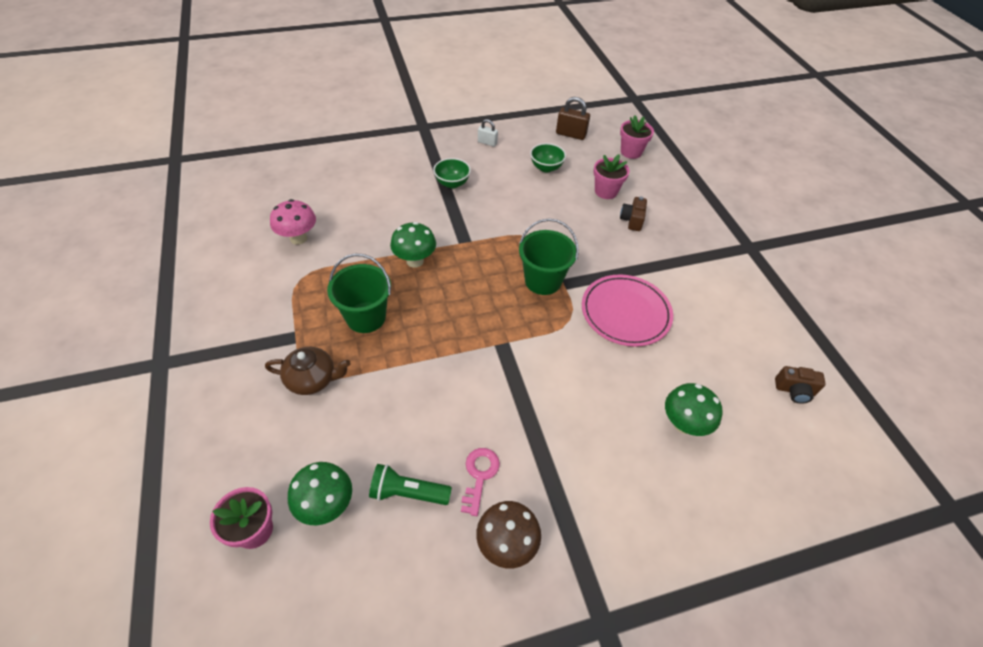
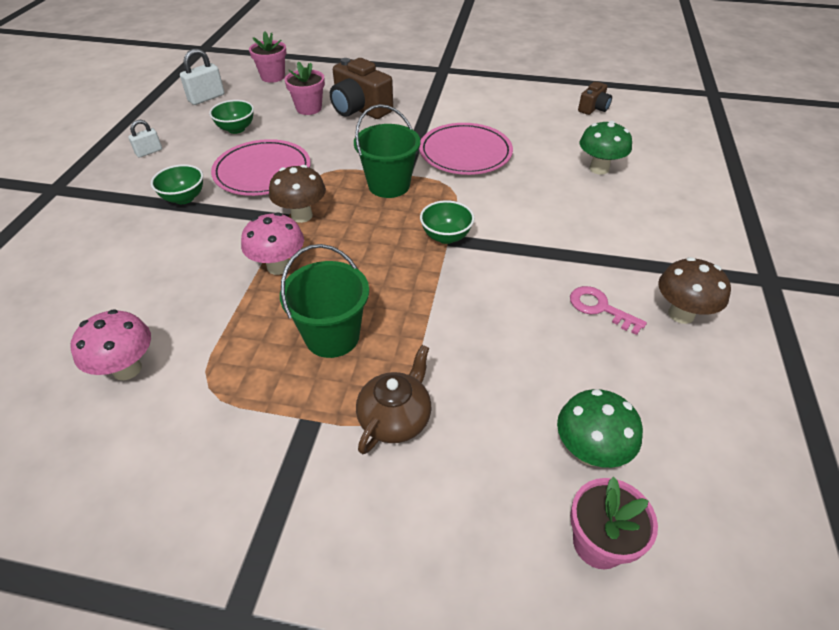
camera: 60 degrees left, 5 degrees down
green flashlight [369,464,452,505] -> none
green mushroom [390,222,436,268] -> pink mushroom [241,212,304,275]
brown padlock [556,97,590,140] -> white padlock [180,48,225,105]
brown camera [620,196,647,231] -> brown camera [330,58,393,119], size x1.86
none -> pink plate [211,139,311,196]
none -> brown mushroom [269,165,326,223]
none -> green bowl [420,200,474,244]

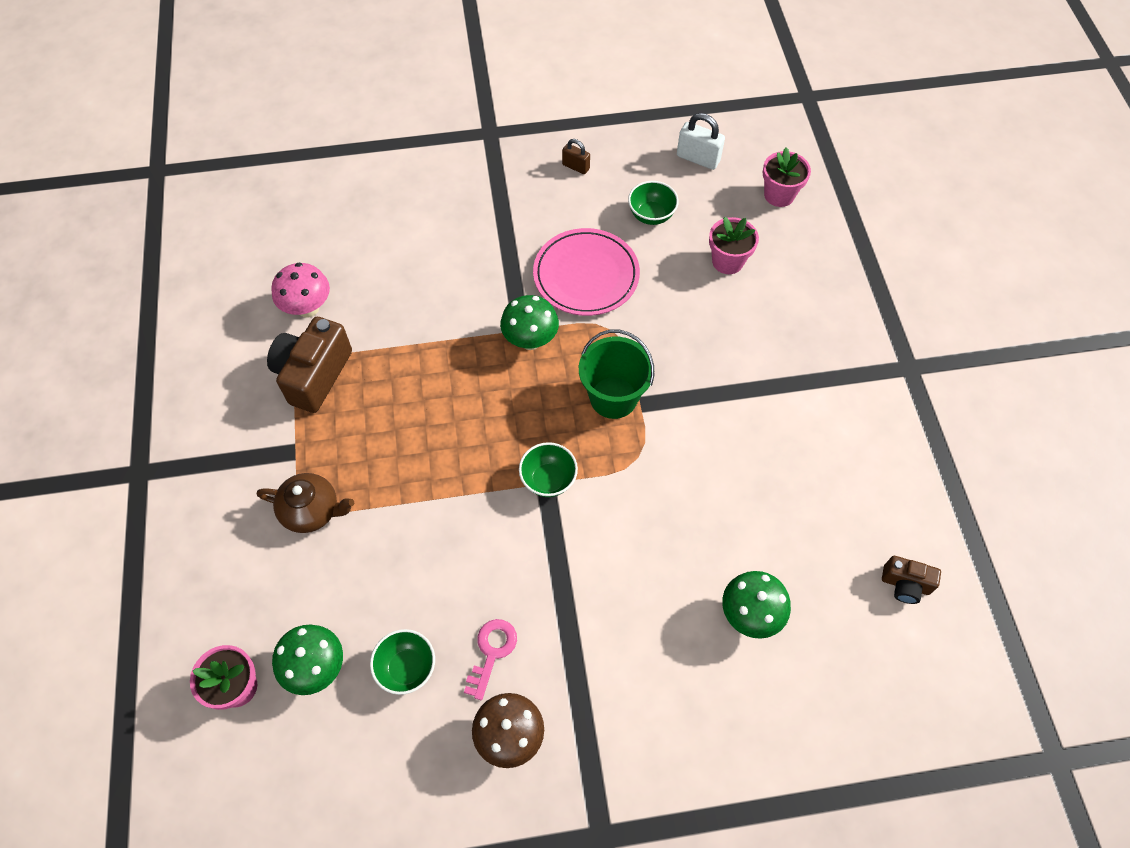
camera: 70 degrees right, 15 degrees up
white padlock [128,120,162,158] -> brown padlock [562,139,590,174]
green bowl [151,164,203,204] -> green bowl moved to [370,629,435,695]
pink mushroom [241,212,304,275] -> none
brown mushroom [269,165,326,223] -> green mushroom [500,295,559,350]
green bucket [280,244,369,358] -> none
brown camera [330,58,393,119] -> brown camera moved to [267,317,352,413]
pink plate [419,123,513,175] -> none

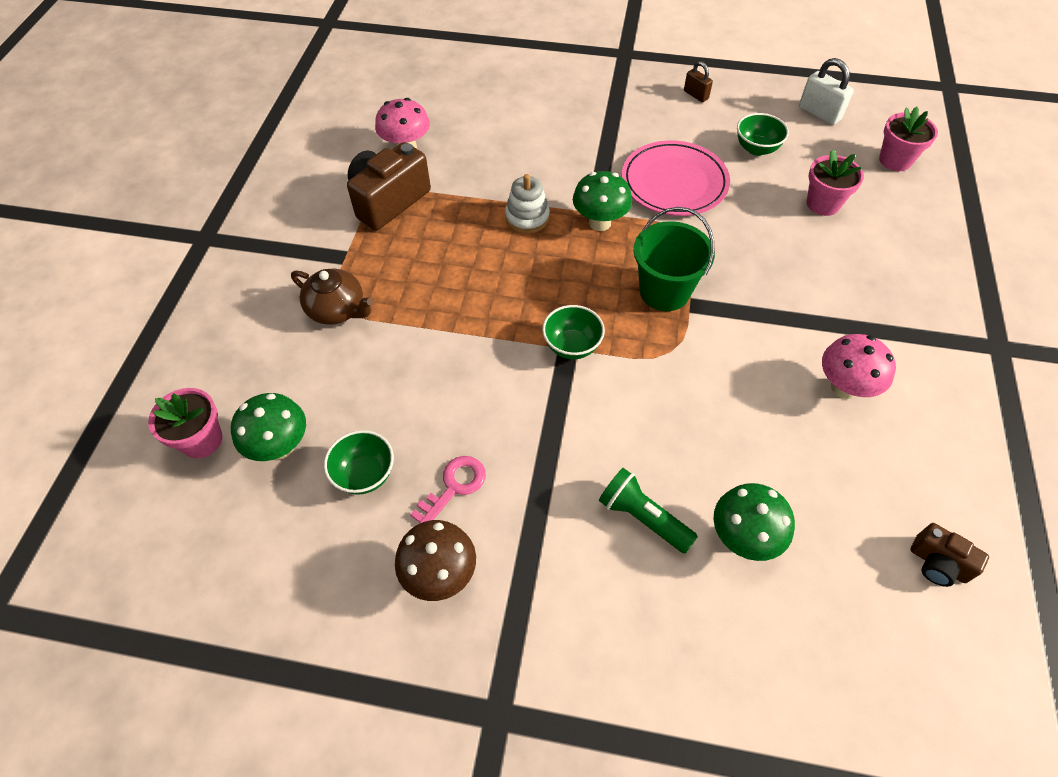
camera: 20 degrees right, 5 degrees down
none -> white stacking toy [505,174,550,233]
none -> green flashlight [599,468,698,553]
none -> pink mushroom [822,334,896,399]

